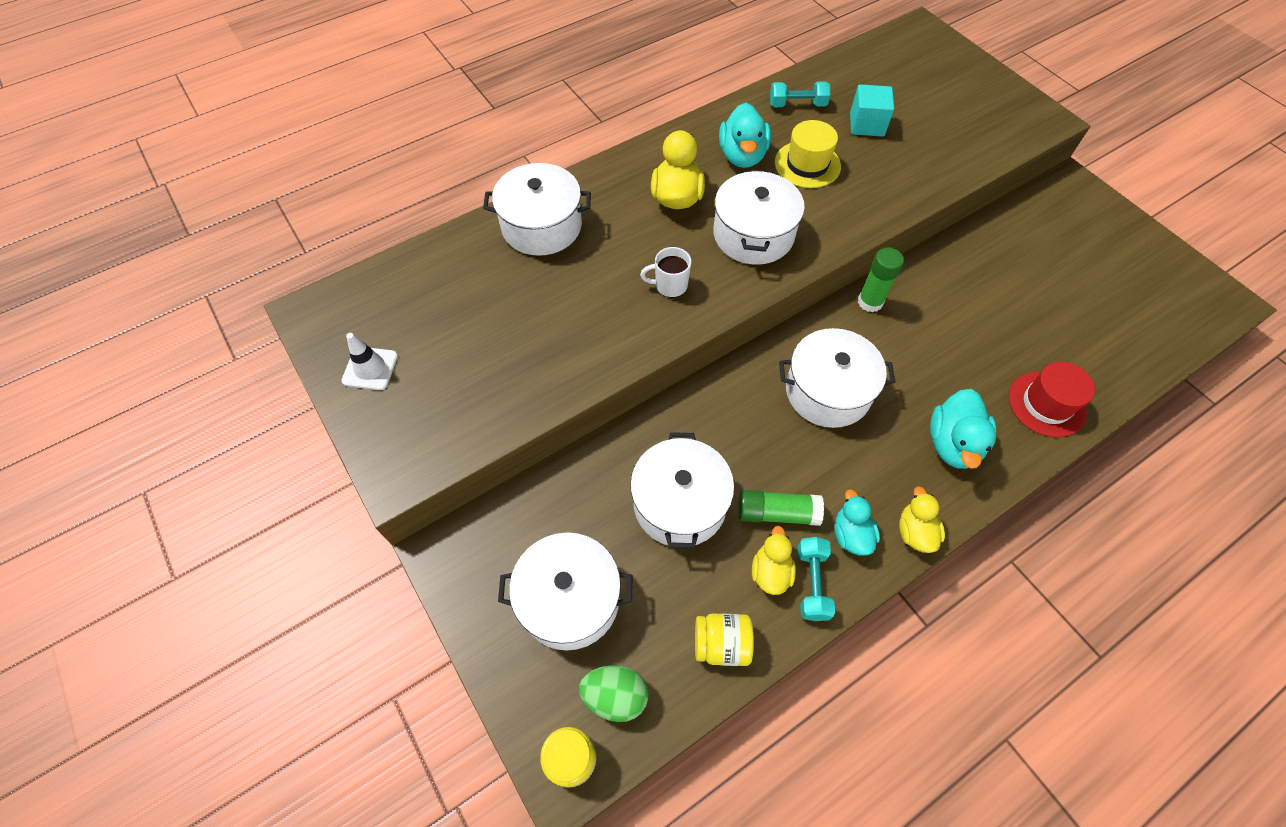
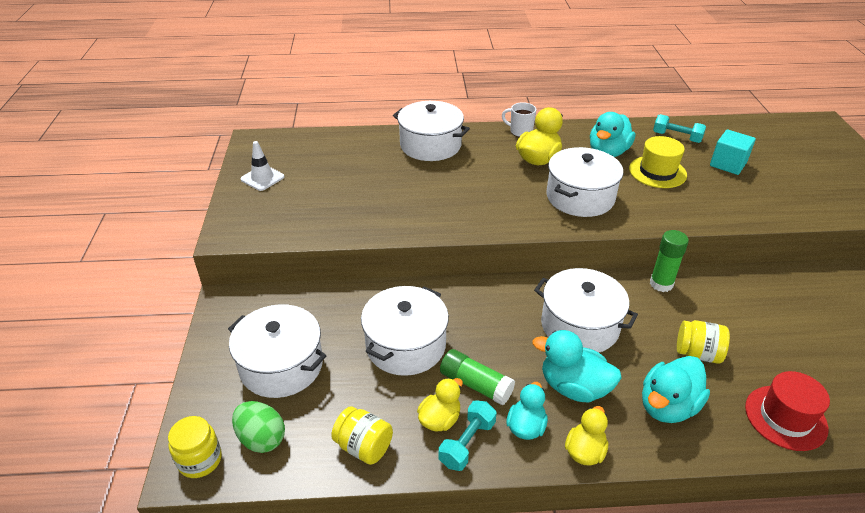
camera: 30 degrees right, 20 degrees down
white mug [640,247,691,297] -> white mug moved to [502,102,536,137]
none -> turquoise duck [532,330,621,402]
none -> yellow jar [677,320,730,364]

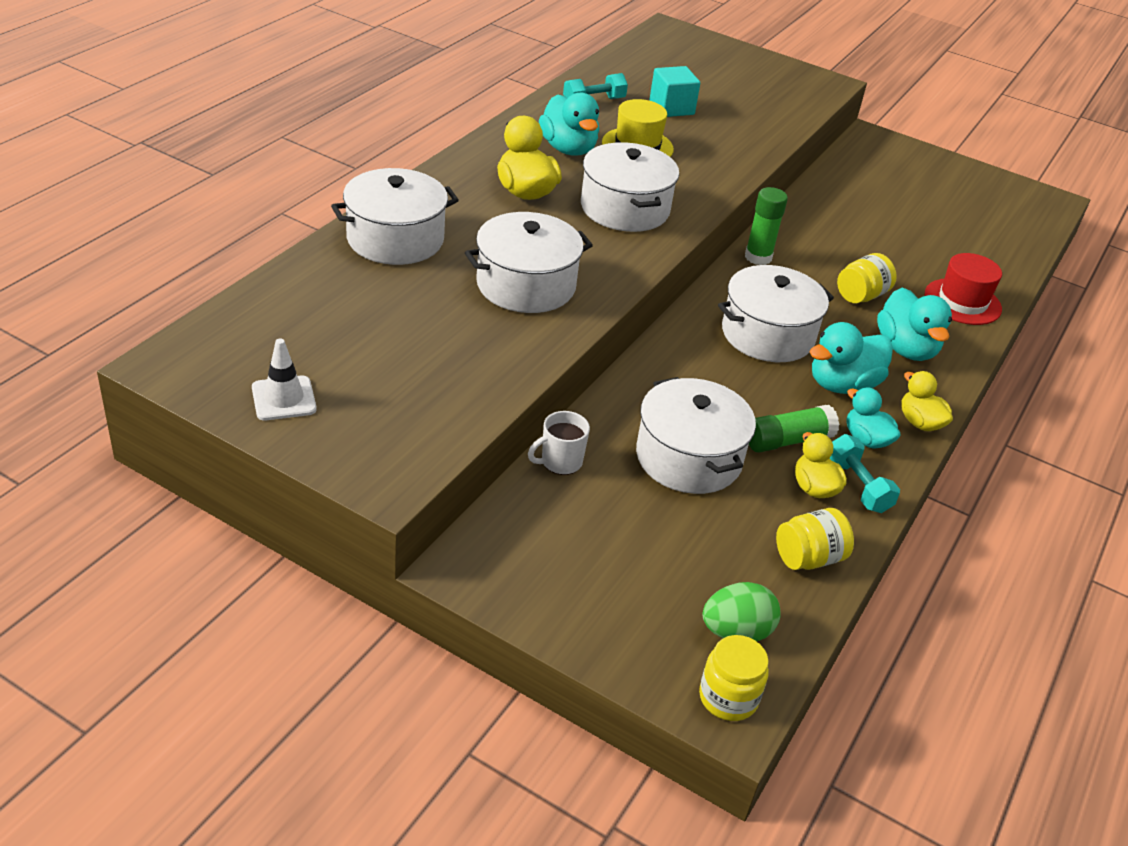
camera: 60 degrees left, 0 degrees up
white pot [228,304,327,398] -> white pot moved to [465,212,593,313]
white mug [502,102,536,137] -> white mug moved to [528,411,590,475]

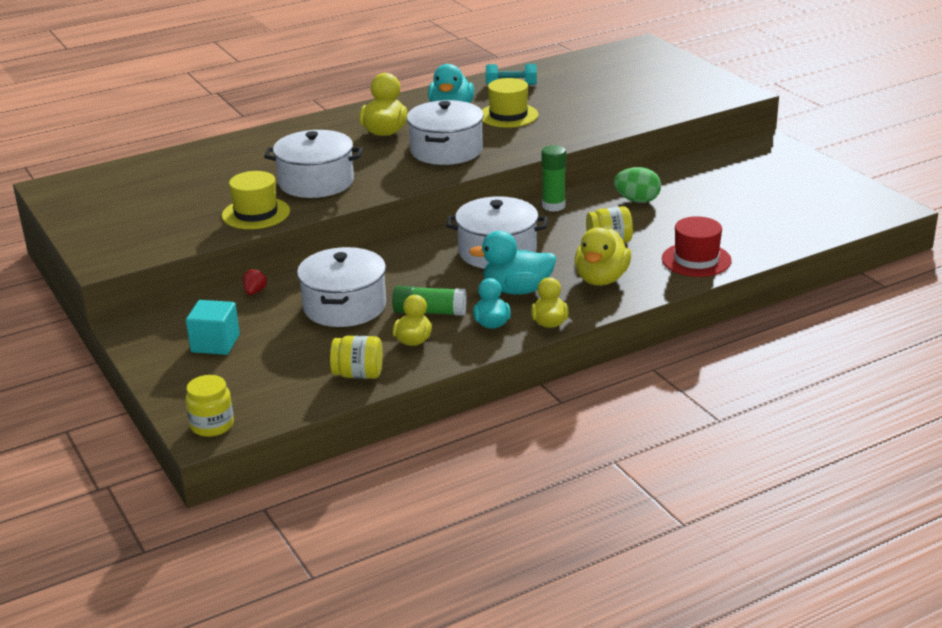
camera: 35 degrees right, 10 degrees down
white traffic cone [252,338,317,420] -> none
white pot [331,168,459,265] -> none
white mug [528,411,590,475] -> red strawberry [243,267,268,295]
turquoise cube [649,66,700,117] -> turquoise cube moved to [186,300,240,355]
green egg [703,582,781,641] -> green egg moved to [614,167,661,203]
turquoise dumbbell [829,434,900,513] -> none
turquoise duck [877,288,952,361] -> yellow duck [575,227,631,286]
none -> yellow hat [222,171,290,229]

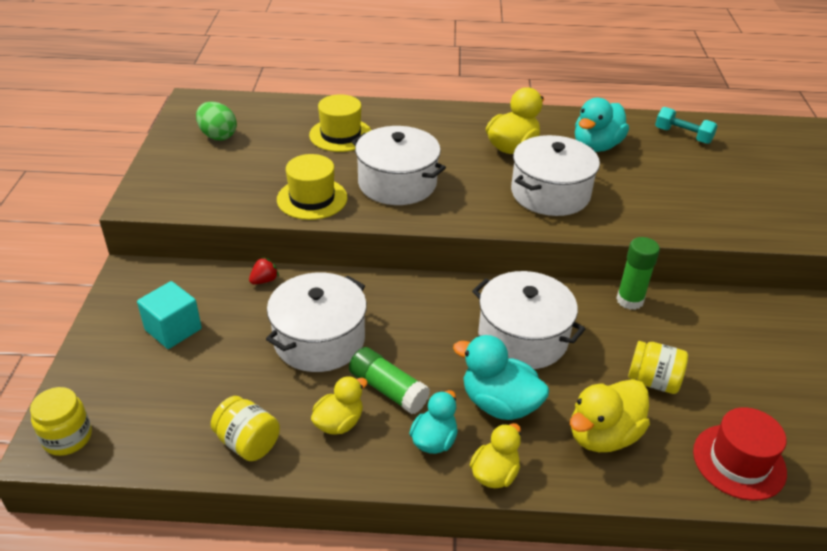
camera: 30 degrees right, 10 degrees up
yellow hat [482,78,538,128] -> yellow hat moved to [309,94,371,152]
green egg [614,167,661,203] -> green egg moved to [196,102,237,140]

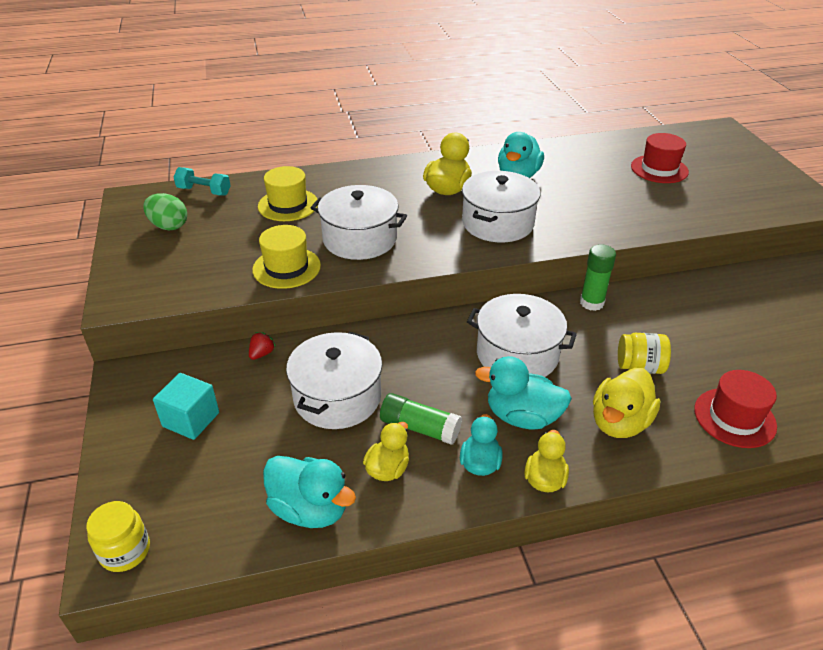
camera: 15 degrees left, 0 degrees up
yellow jar [211,396,280,461] -> turquoise duck [263,456,356,528]
turquoise dumbbell [655,107,718,144] -> turquoise dumbbell moved to [174,167,231,195]
none -> red hat [631,133,689,183]

